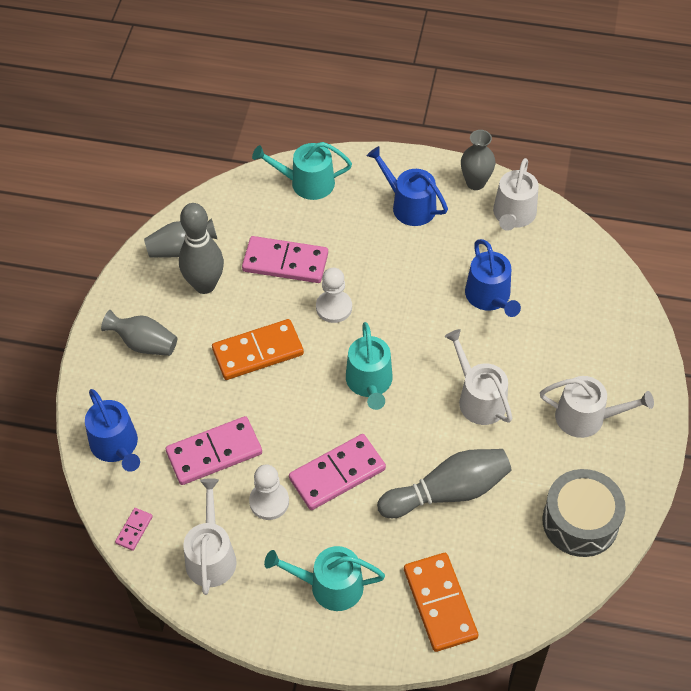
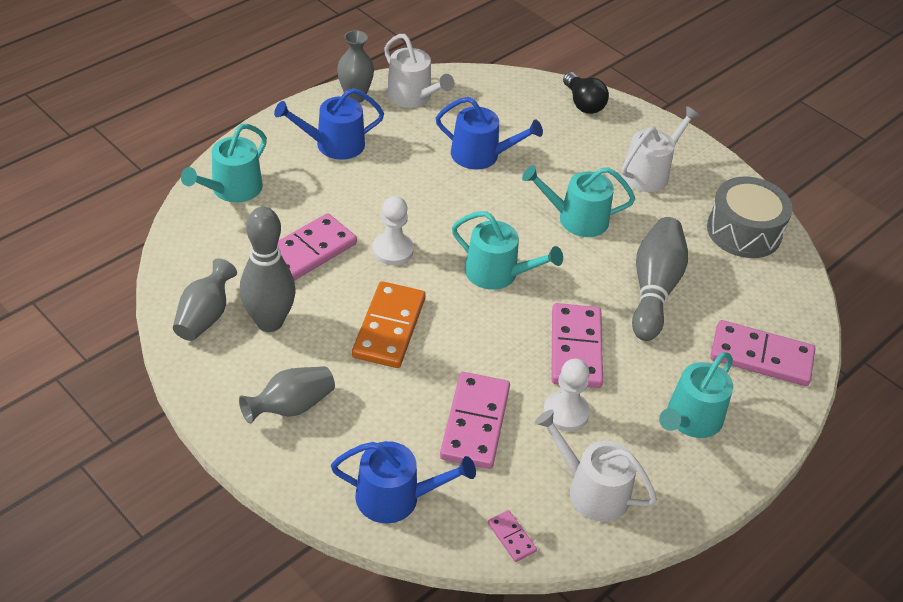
camera: 60 degrees left, 10 degrees down
orange domino [404,553,478,652] -> pink domino [710,320,815,386]
white watering can [445,329,512,425] -> turquoise watering can [522,165,635,237]
none -> black light bulb [563,72,609,114]

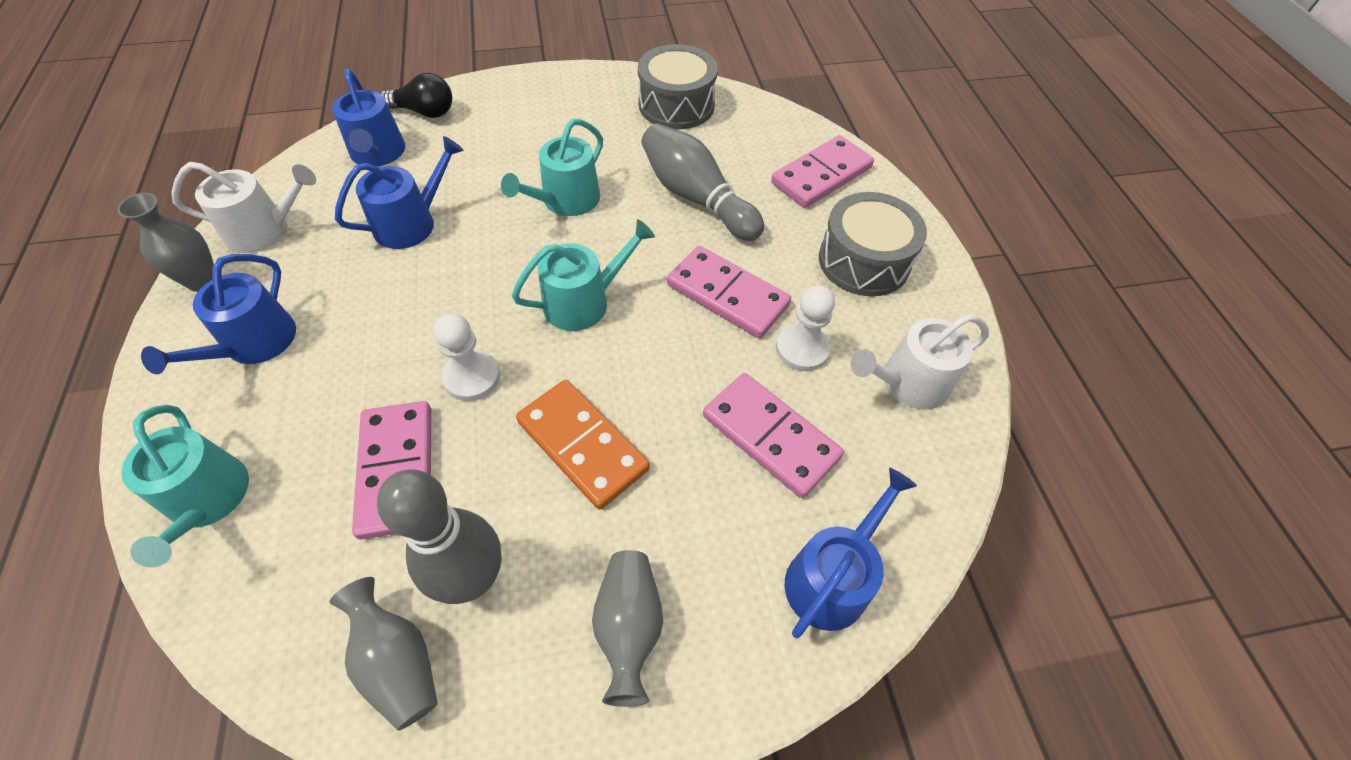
camera: 55 degrees left, 10 degrees up
pink domino [488,510,537,562] -> none
white watering can [621,106,700,192] -> none
turquoise watering can [659,352,733,438] -> grey drum [819,192,927,296]
none -> blue watering can [332,69,405,167]

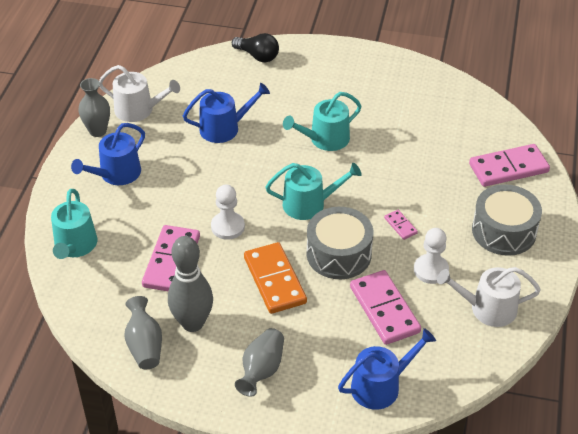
camera: 25 degrees right, 10 degrees down
blue watering can [332,69,405,167] -> none
grey drum [638,44,718,130] -> grey drum moved to [307,207,373,279]
grey bowling pin [641,123,764,241] -> none
pink domino [667,246,791,338] -> pink domino [384,210,418,240], size x0.46

